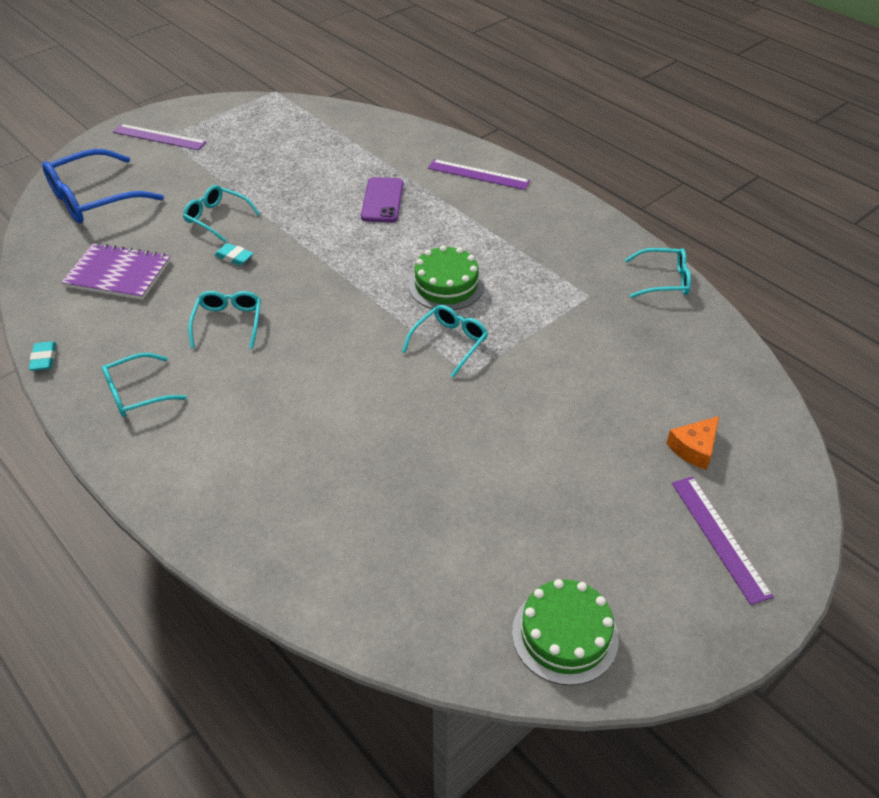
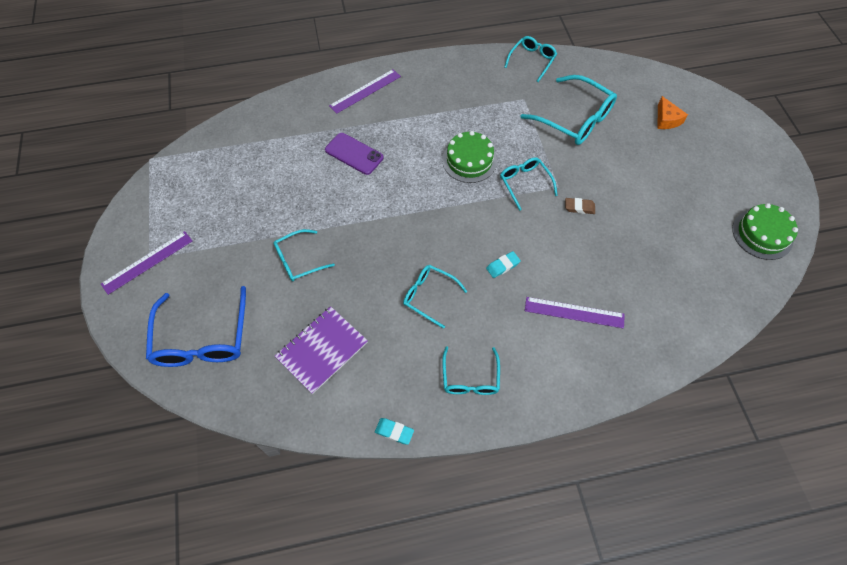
camera: 60 degrees left, 15 degrees up
turquoise eraser [214,243,254,266] -> turquoise eraser moved to [486,251,521,278]
purple ruler [672,476,774,605] -> purple ruler moved to [525,297,625,329]
none -> turquoise glasses [520,75,617,145]
none -> brown eraser [565,198,595,214]

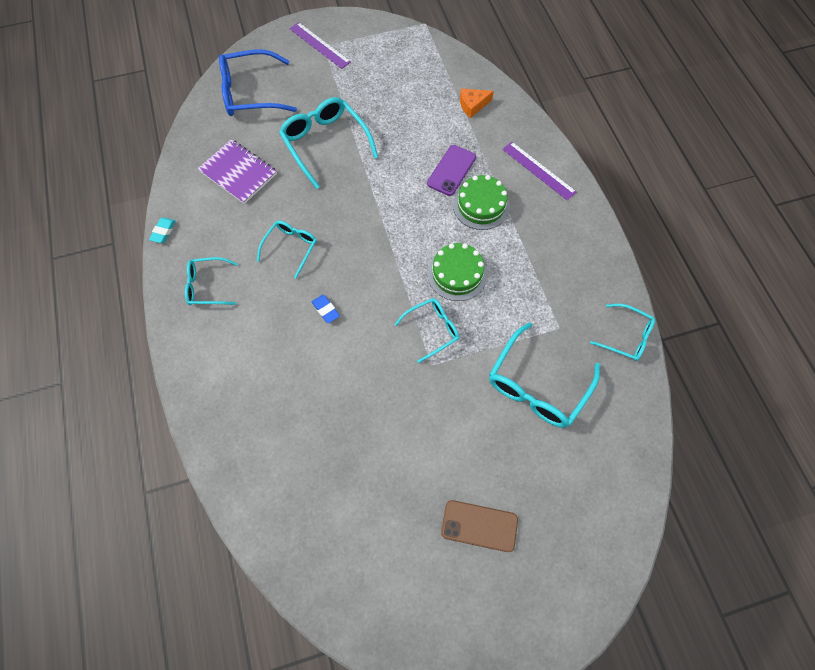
camera: 85 degrees right, 5 degrees up
turquoise glasses [274,229,335,282] -> turquoise glasses [279,97,378,189], size x1.69
turquoise eraser [486,251,521,278] -> blue eraser [312,295,340,323]
purple ruler [525,297,625,329] -> none
brown eraser [565,198,595,214] -> none
orange cheese [658,96,688,129] -> orange cheese moved to [460,89,494,118]
green cake [732,203,798,260] -> green cake moved to [453,175,510,230]
none -> brown phone [441,500,518,552]

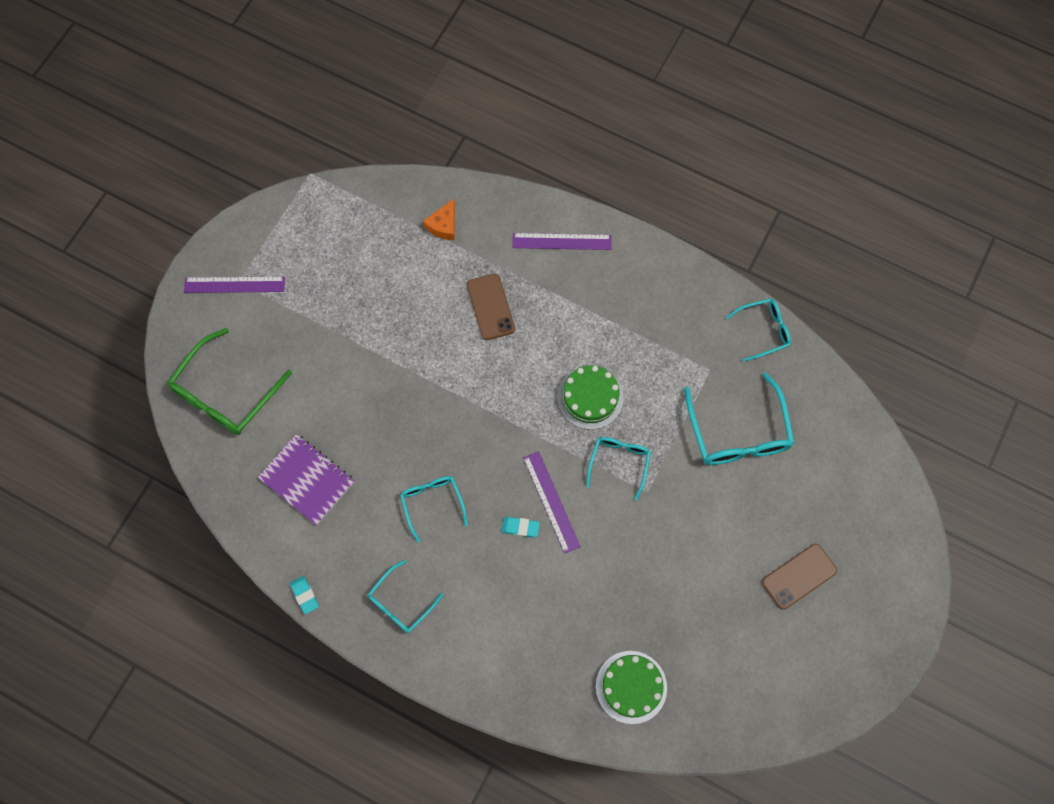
camera: 45 degrees left, 5 degrees up
purple notebook [198,139,277,204] -> purple notebook turned 45 degrees clockwise [258,434,354,525]
blue glasses [219,49,297,116] -> green glasses [167,328,292,435]
turquoise glasses [279,97,378,189] -> none
blue eraser [312,295,340,323] -> turquoise eraser [501,517,540,537]
purple phone [427,145,476,196] -> brown phone [467,274,515,340]
green cake [453,175,510,230] -> green cake moved to [596,651,667,724]
none -> purple ruler [523,451,581,554]

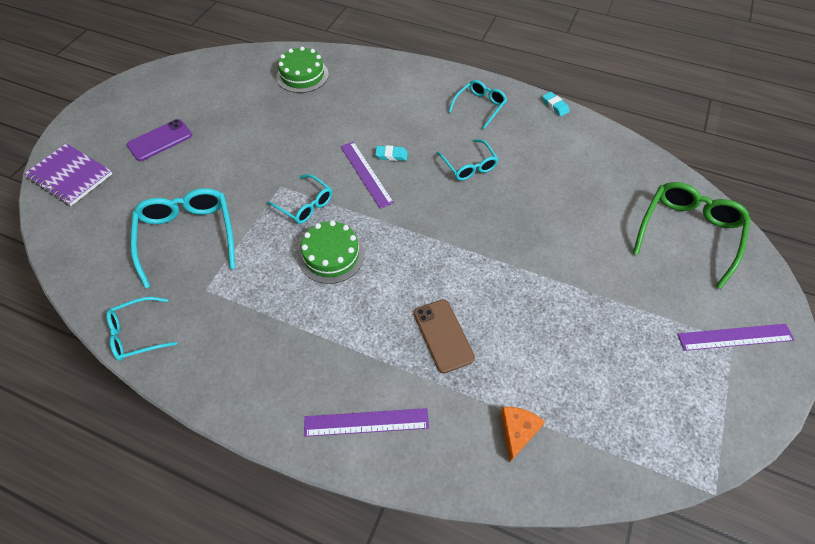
camera: 175 degrees right, 15 degrees down
purple notebook [258,434,354,525] -> purple notebook moved to [24,143,112,206]
turquoise glasses [586,437,651,500] -> turquoise glasses turned 60 degrees counterclockwise [267,174,332,224]
brown phone [762,544,837,610] -> purple phone [127,119,192,161]

